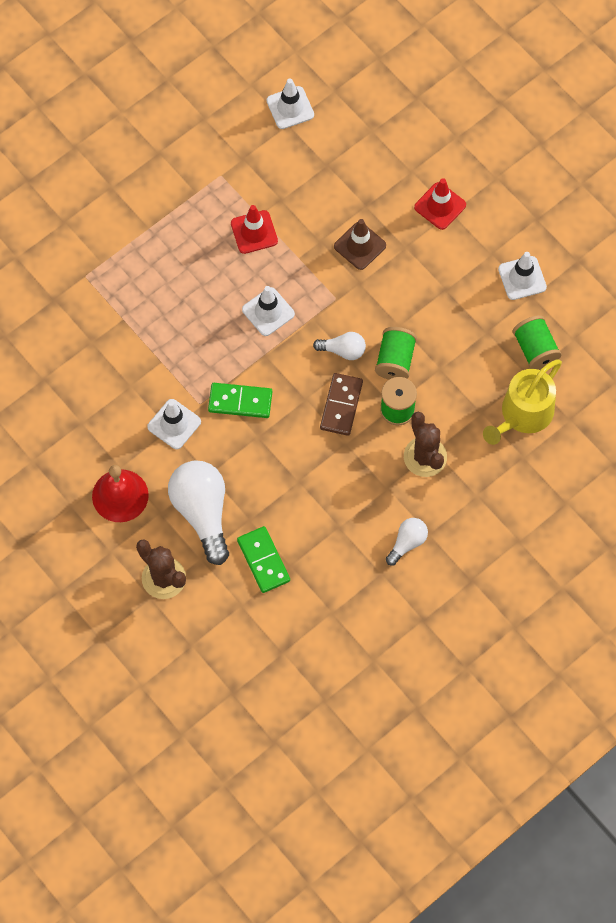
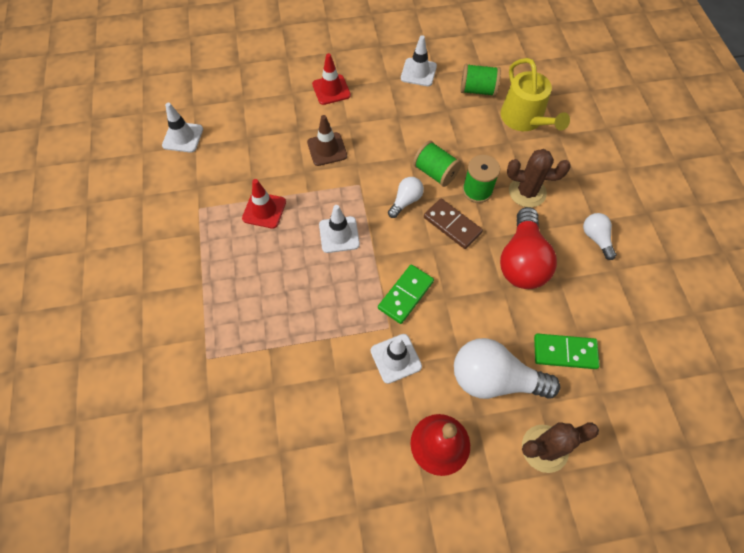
camera: 60 degrees left, 5 degrees down
none -> red light bulb [500,207,557,289]

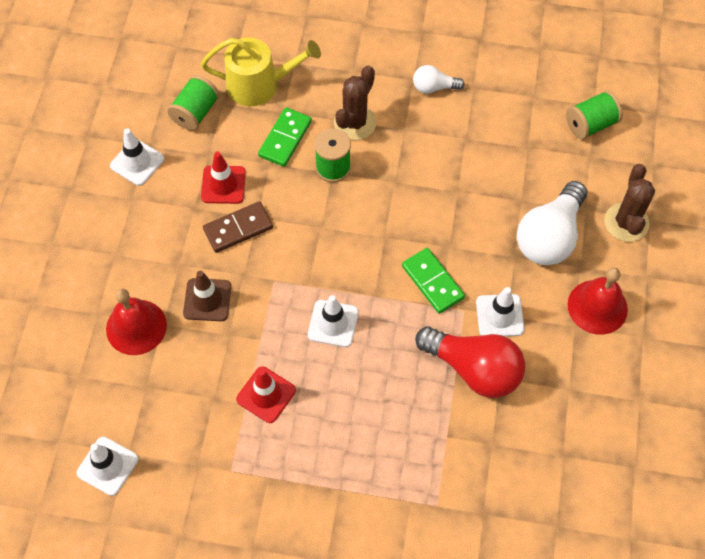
camera: 70 degrees left, 0 degrees up
red traffic cone [312,53,351,105] -> red traffic cone moved to [201,152,246,204]
white light bulb [388,177,424,218] -> none
green spool [413,141,462,187] -> green spool moved to [566,90,623,140]
brown domino [424,199,483,249] -> brown domino moved to [203,201,273,253]
red light bulb [500,207,557,289] -> red light bulb moved to [415,327,525,398]
green domino [534,334,600,369] -> green domino moved to [258,108,312,167]
none -> red bell [106,289,167,355]

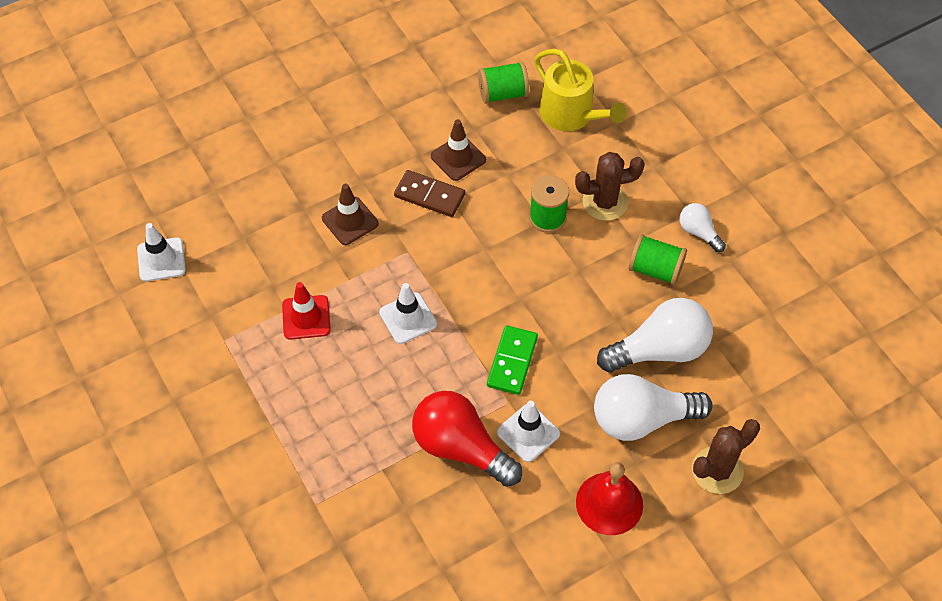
camera: 50 degrees right, 5 degrees down
red bell [106,289,167,355] -> none
white traffic cone [110,128,164,186] -> none
red traffic cone [201,152,246,204] -> brown traffic cone [431,119,486,181]
green domino [258,108,312,167] -> none
red light bulb [415,327,525,398] -> red light bulb turned 135 degrees clockwise [412,391,522,487]
green spool [566,90,623,140] -> green spool moved to [628,234,687,285]
none -> white light bulb [597,298,713,373]

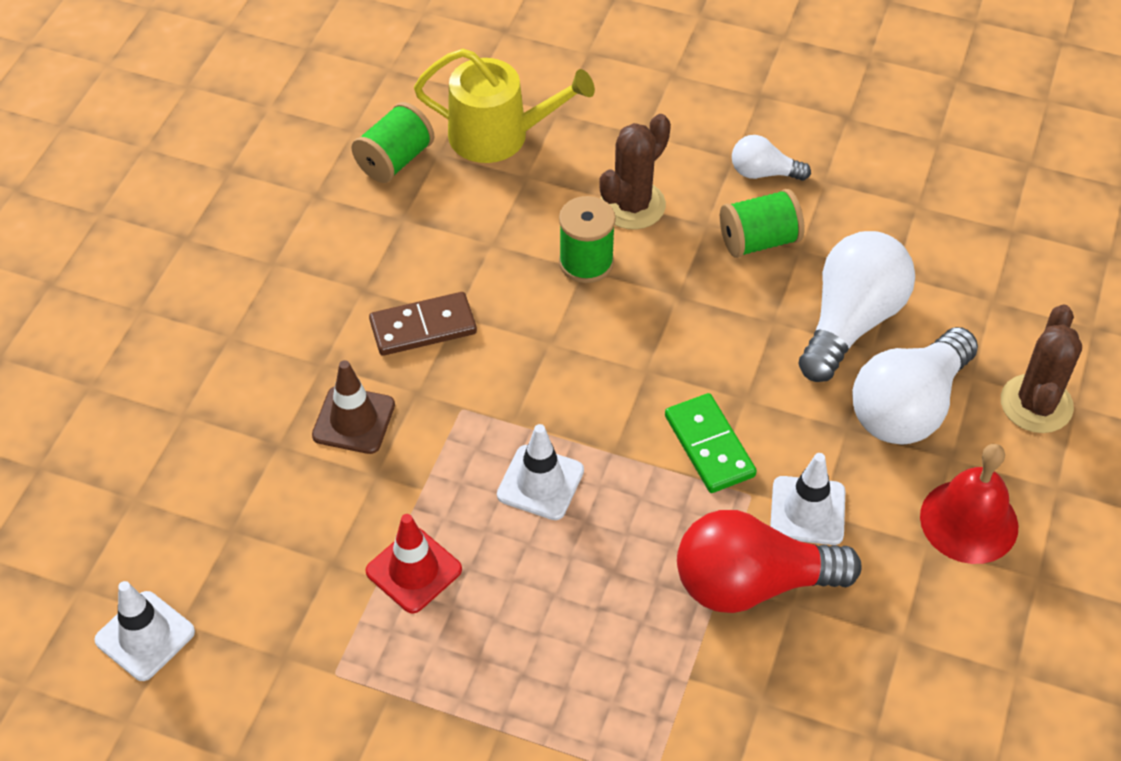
camera: 40 degrees left, 5 degrees down
brown traffic cone [431,119,486,181] -> none

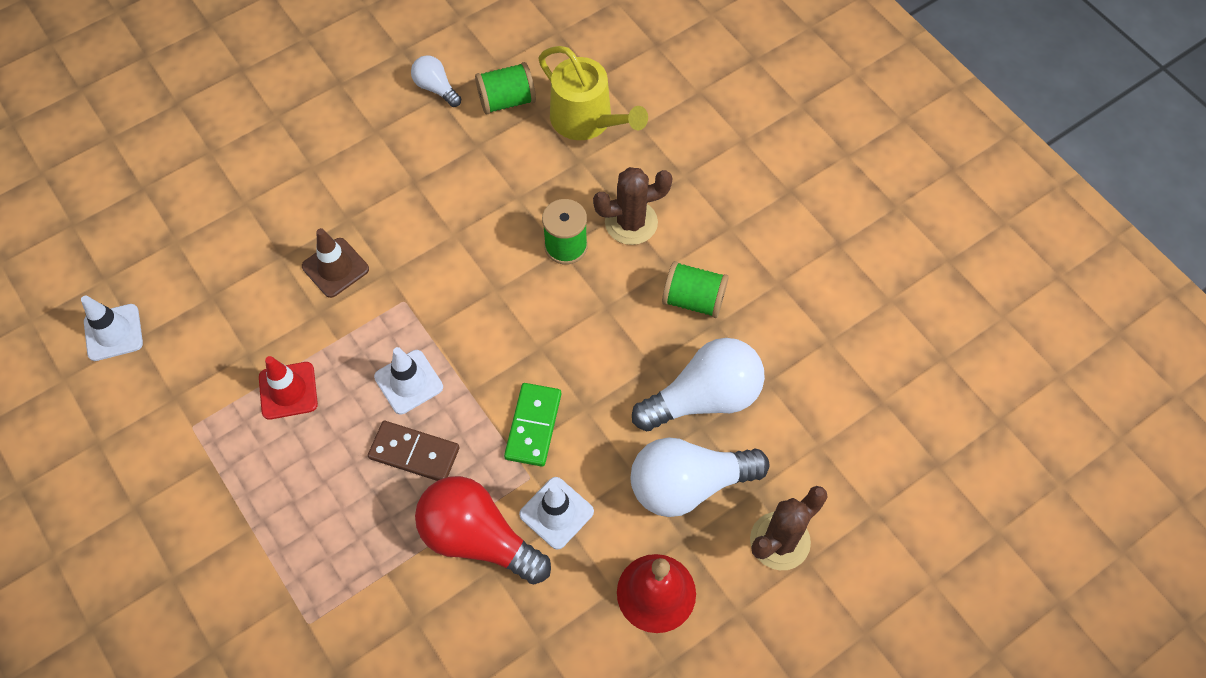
camera: 35 degrees right, 10 degrees up
brown domino [369,292,477,356] -> brown domino moved to [368,421,460,481]
white light bulb [732,135,811,181] -> white light bulb moved to [411,55,461,107]

